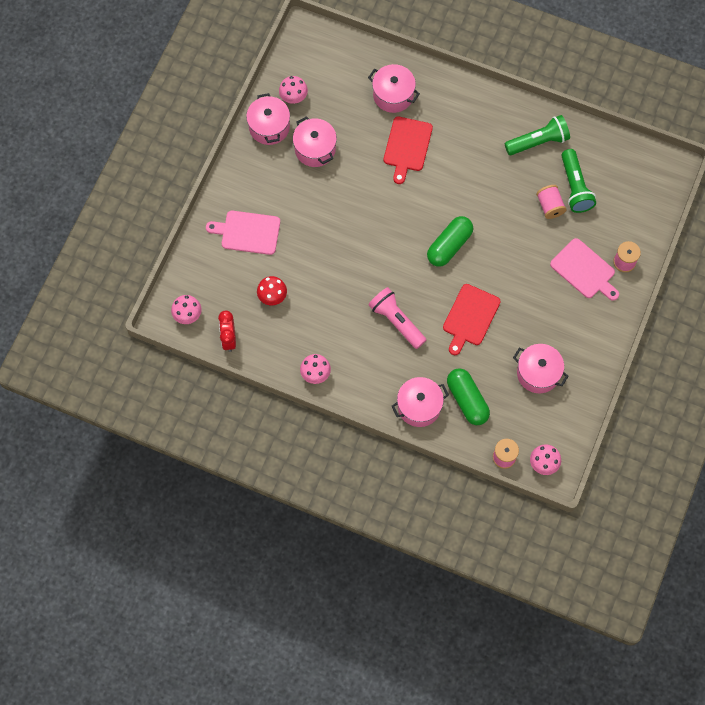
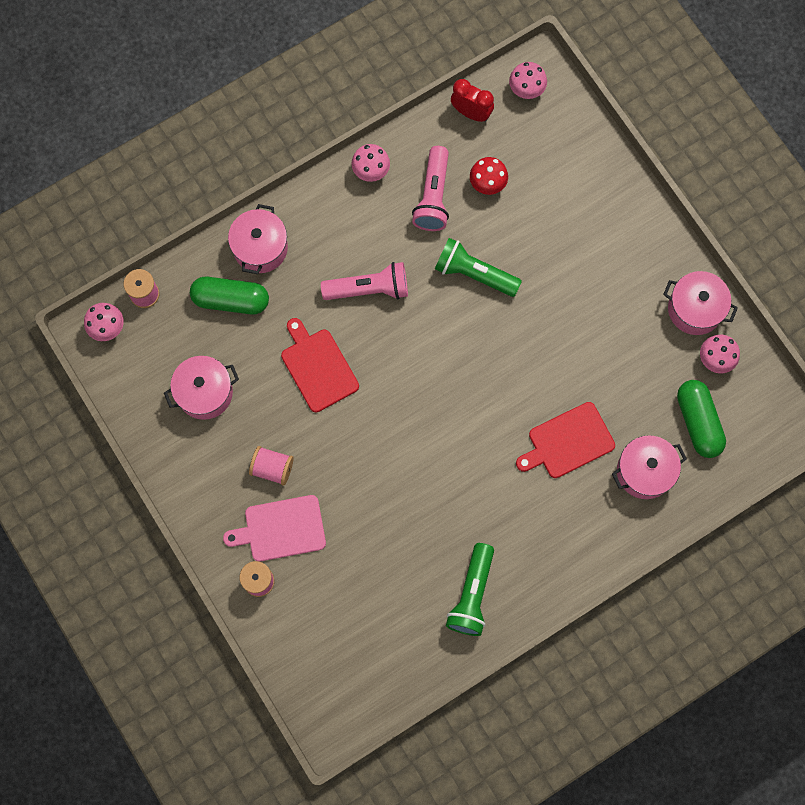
camera: 125 degrees right, 5 degrees up
pink cutting board [206,211,280,255] -> none
pink pot [293,116,337,167] -> none
red cutting board [384,116,433,184] -> red cutting board turned 75 degrees counterclockwise [516,402,615,478]
green capsule [427,216,473,267] -> green capsule moved to [677,380,726,458]
pink spool [536,185,567,219] -> pink spool moved to [249,446,294,486]
green flashlight [561,149,596,213] -> green flashlight moved to [435,238,522,297]
none -> pink flashlight [412,146,449,231]

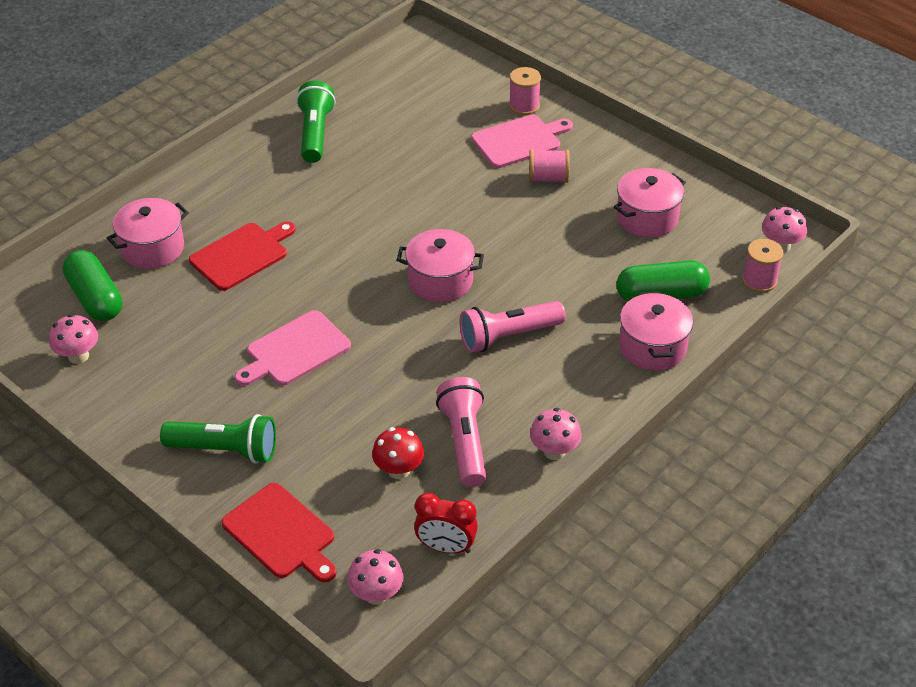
camera: 165 degrees right, 30 degrees down
red cutting board [281,318,359,412] -> red cutting board moved to [222,483,337,583]
green flashlight [435,238,522,297] -> green flashlight moved to [160,414,276,463]
pink pot [663,271,738,335] -> pink pot moved to [397,229,484,302]
none -> pink cutting board [235,310,351,386]

